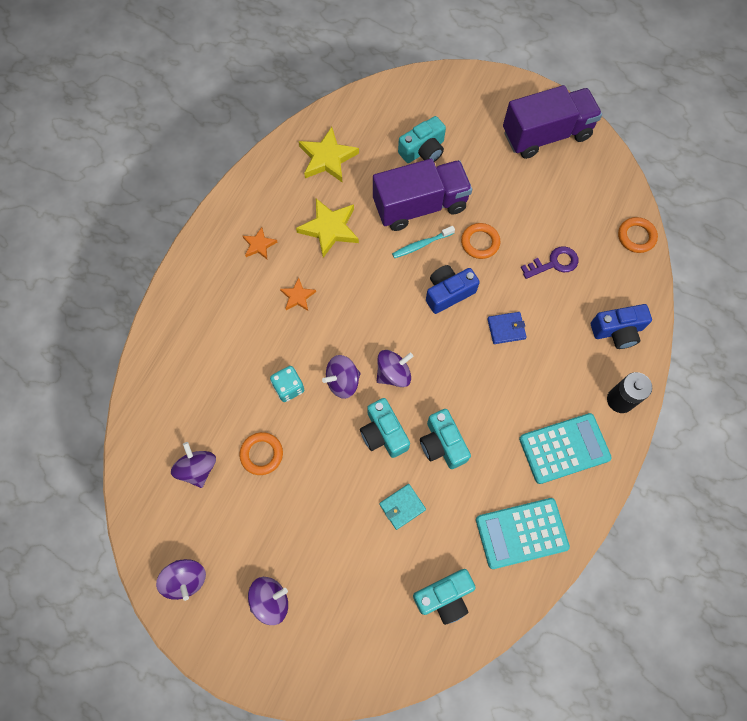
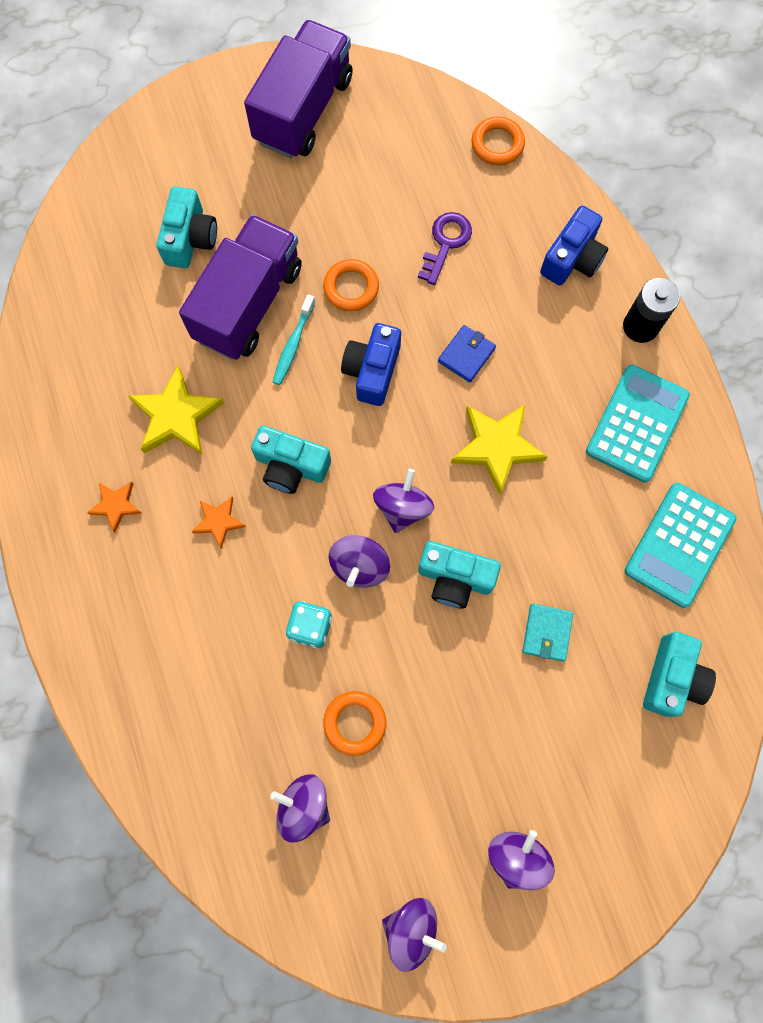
camera: 45 degrees left, 5 degrees up
yellow star [299,127,359,183] -> yellow star moved to [451,404,547,495]
turquoise camera [420,409,471,469] -> turquoise camera moved to [251,425,331,494]

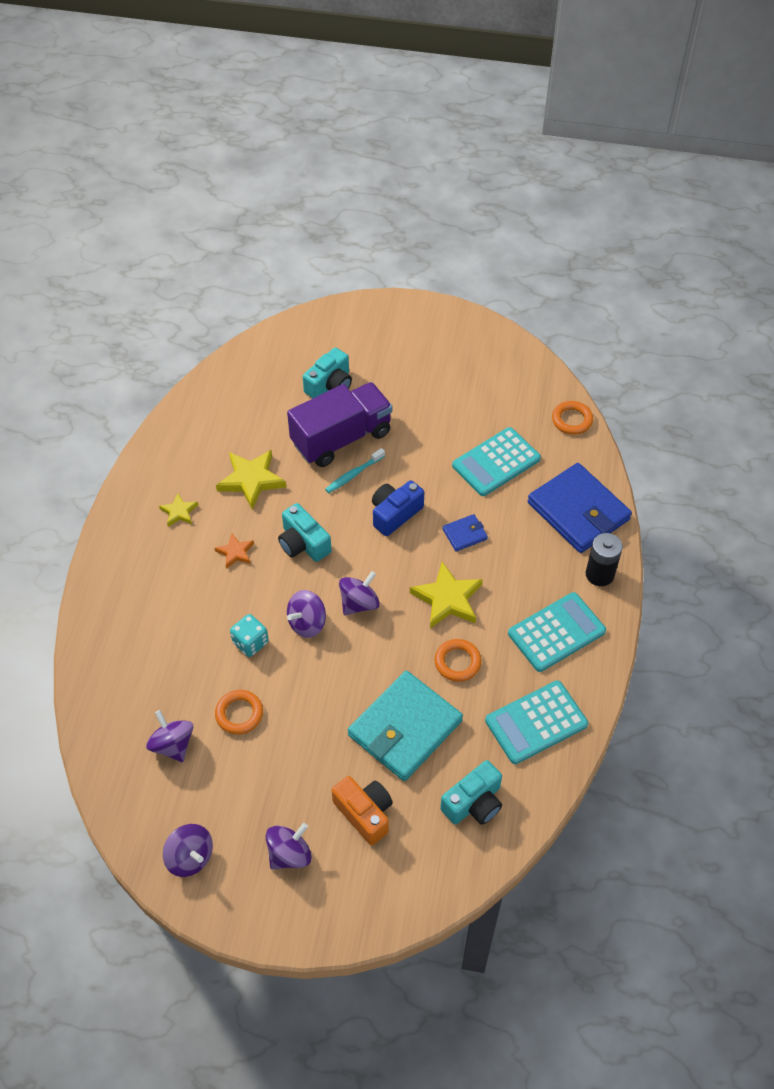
camera: 30 degrees right, 20 degrees down
orange star [87,482,141,532] -> yellow star [159,493,198,527]
purple truck [244,20,353,158] -> none
orange ring [323,259,379,311] -> orange ring moved to [434,639,482,682]
purple key [418,212,472,285] -> turquoise calculator [452,427,541,496]
turquoise camera [418,541,501,609] -> none
turquoise wallet [523,604,573,661] -> turquoise wallet [348,671,463,781], size x2.26
blue camera [540,206,608,285] -> blue wallet [528,463,632,553]
none -> orange camera [332,776,393,845]

